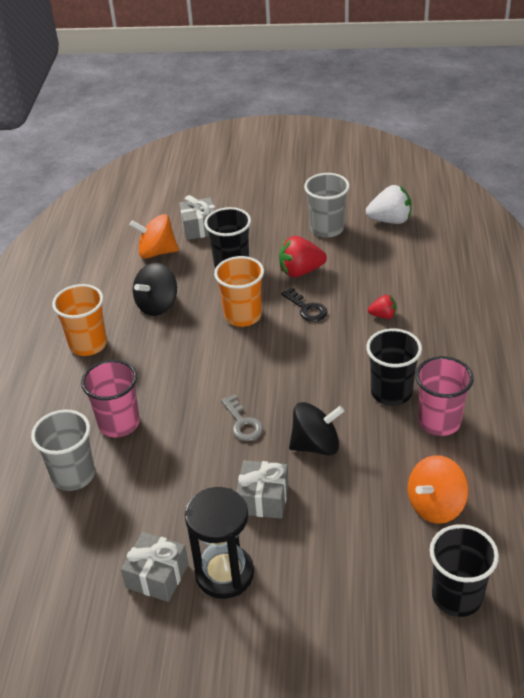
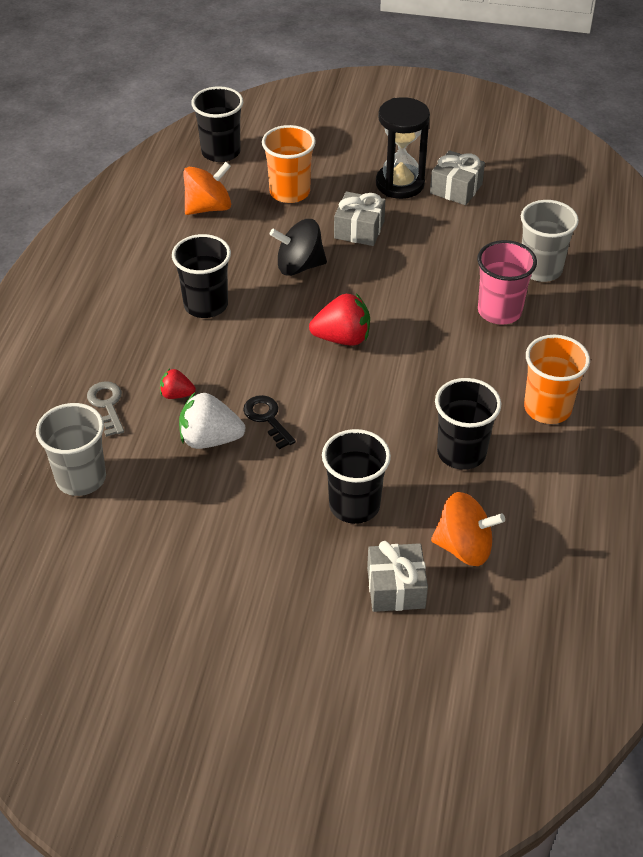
camera: 175 degrees left, 5 degrees up
black spinning top [133,263,177,316] -> black cup [435,378,501,470]
orange cup [214,256,264,327] -> orange cup moved to [262,125,316,203]
grey key [221,394,263,441] -> grey key moved to [87,381,124,437]
red strawberry [279,236,327,277] -> red strawberry moved to [309,293,370,345]
grey cup [304,173,350,238] -> grey cup moved to [36,403,106,496]
white strawberry [366,185,411,224] -> white strawberry moved to [179,392,245,449]
pink cup [415,356,474,436] -> none

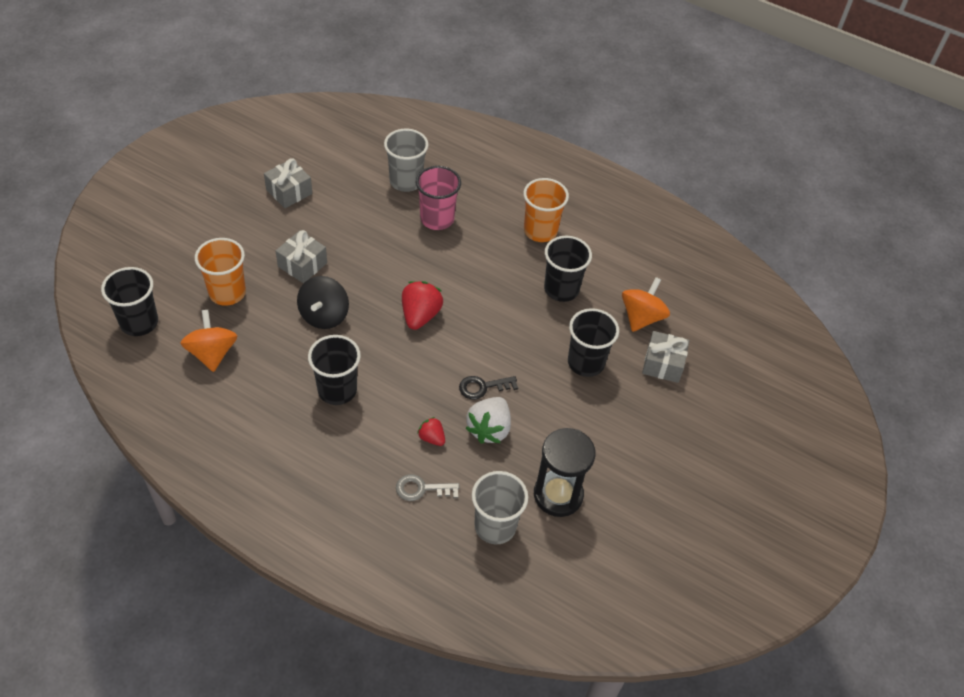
camera: 75 degrees left, 5 degrees up
red strawberry [160,369,196,399] -> red strawberry turned 105 degrees clockwise [417,417,445,446]
black hourglass [376,97,430,199] -> black hourglass moved to [534,428,596,517]

